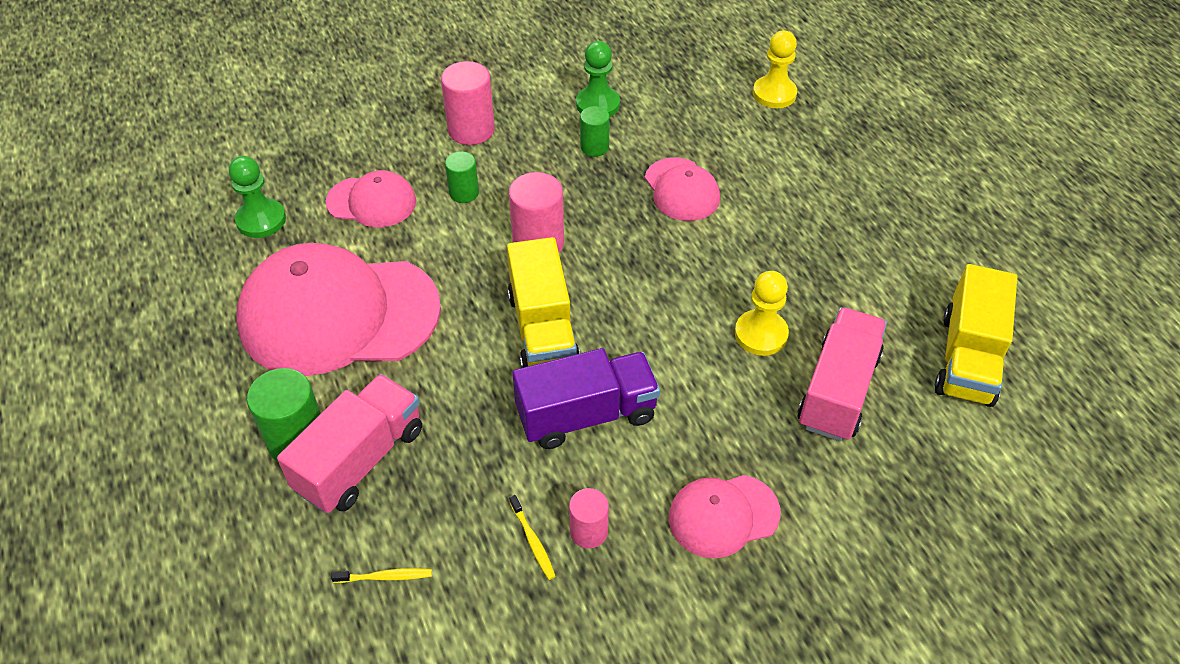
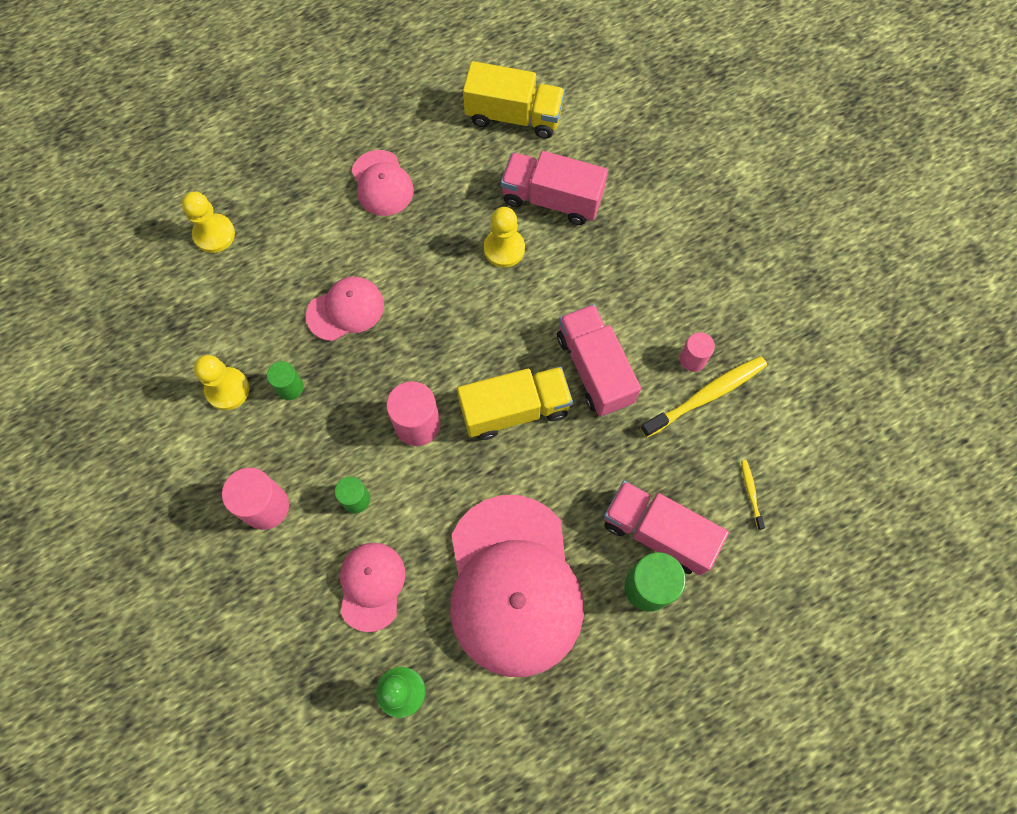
camera: 95 degrees left, 20 degrees up
yellow toothbrush [509,495,556,580] -> yellow toothbrush [641,356,767,438], size x2.13
purple truck [512,348,660,449] -> pink truck [557,304,641,416]
green pawn [576,41,620,117] -> yellow pawn [194,355,249,410]
pink cap [669,475,781,558] -> pink cap moved to [351,150,414,216]

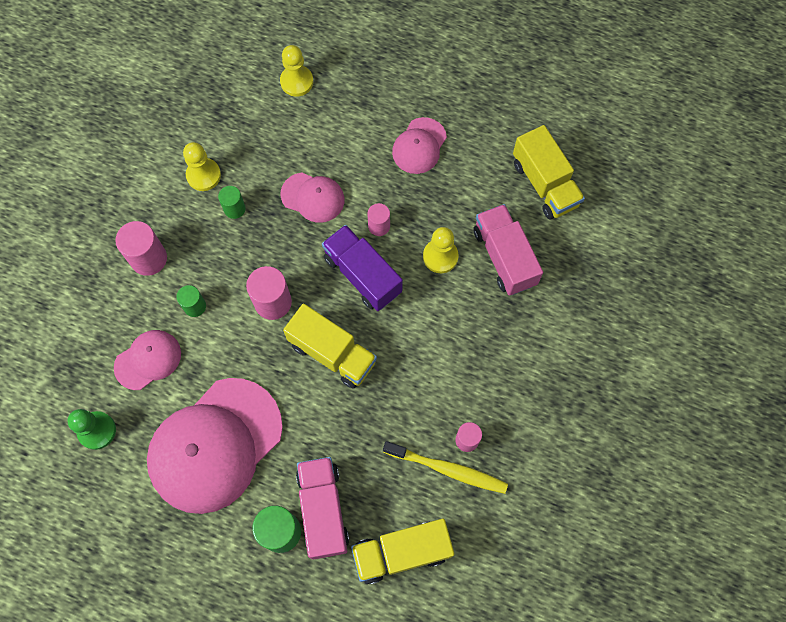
camera: 50 degrees right, 0 degrees up
pink truck [557,304,641,416] -> none
yellow toothbrush [741,460,765,530] -> yellow truck [351,518,454,584]
none -> purple truck [322,225,403,311]
none -> pink cylinder [367,203,390,236]

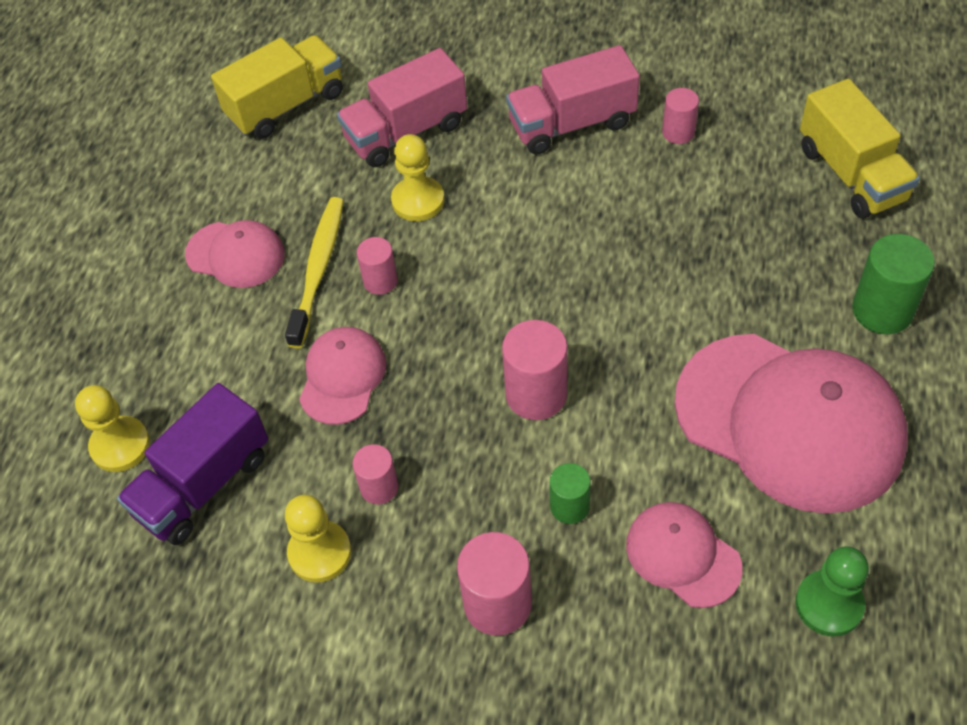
camera: 95 degrees left, 15 degrees down
green cylinder [218,186,246,219] -> pink cylinder [353,444,399,504]
yellow truck [283,304,377,389] -> none
pink truck [296,457,349,560] -> pink truck moved to [506,45,640,155]
purple truck [322,225,403,311] -> purple truck moved to [117,383,268,545]
yellow toothbrush [383,441,508,494] -> yellow toothbrush moved to [285,197,344,349]

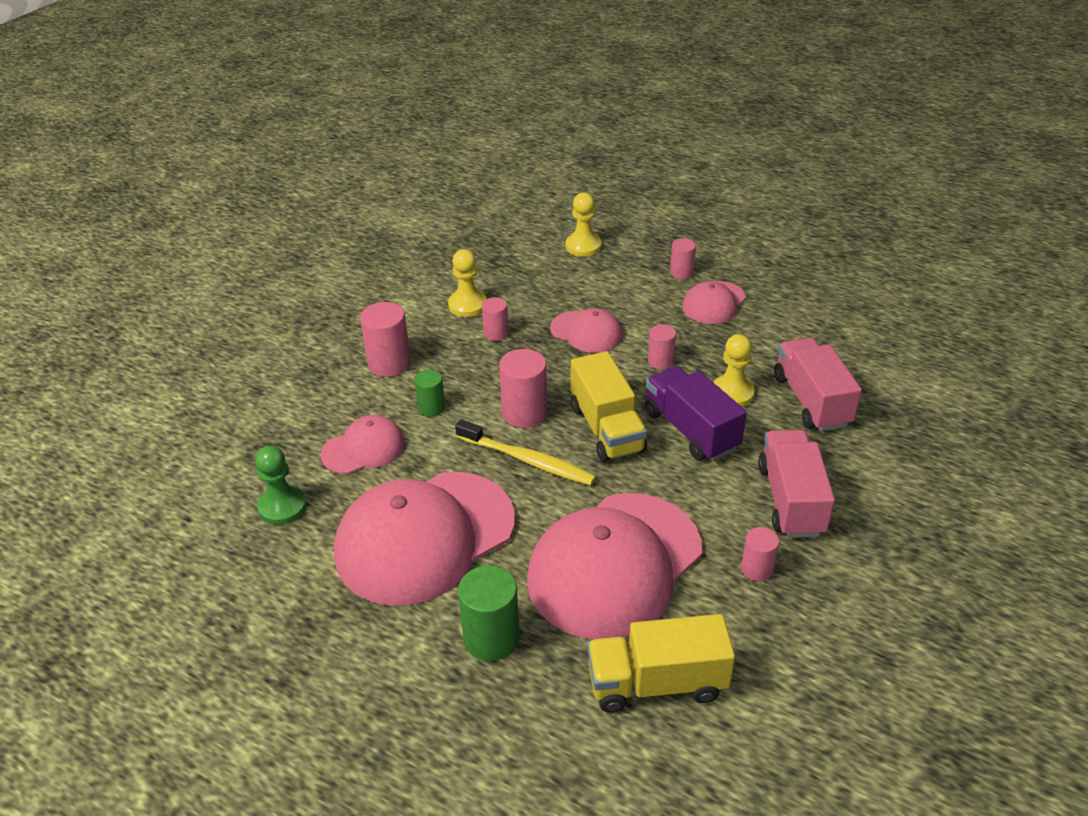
camera: 105 degrees right, 15 degrees down
purple truck [117,383,268,545] -> purple truck moved to [645,366,747,461]
yellow truck [211,35,343,139] -> yellow truck moved to [571,351,647,462]
yellow toothbrush [285,197,344,349] -> yellow toothbrush moved to [455,419,596,486]
none -> pink cap [527,493,702,639]
none -> pink cylinder [670,238,696,279]

